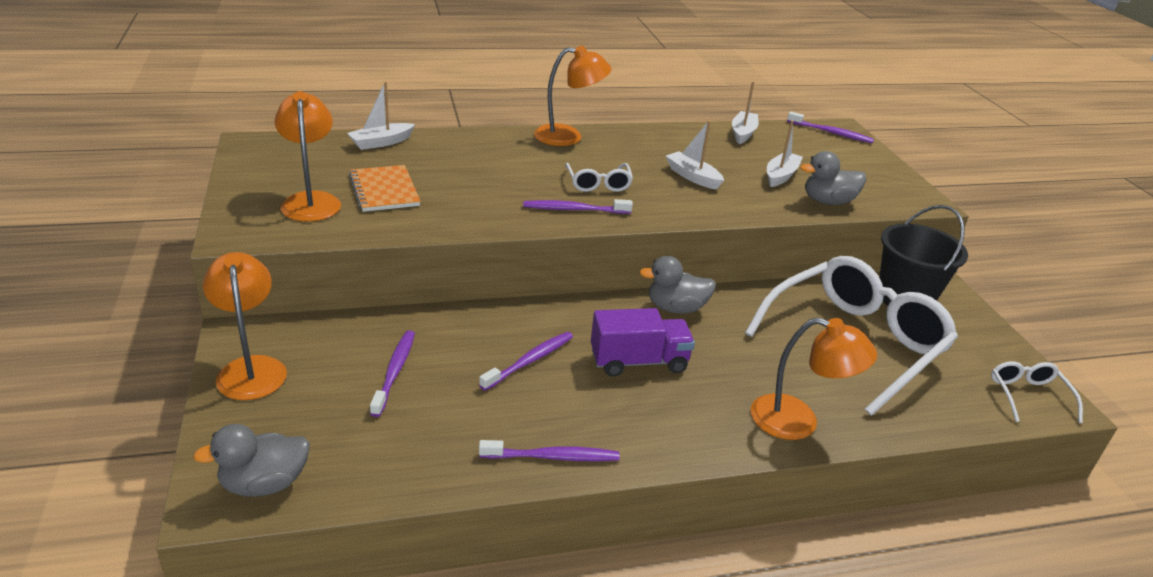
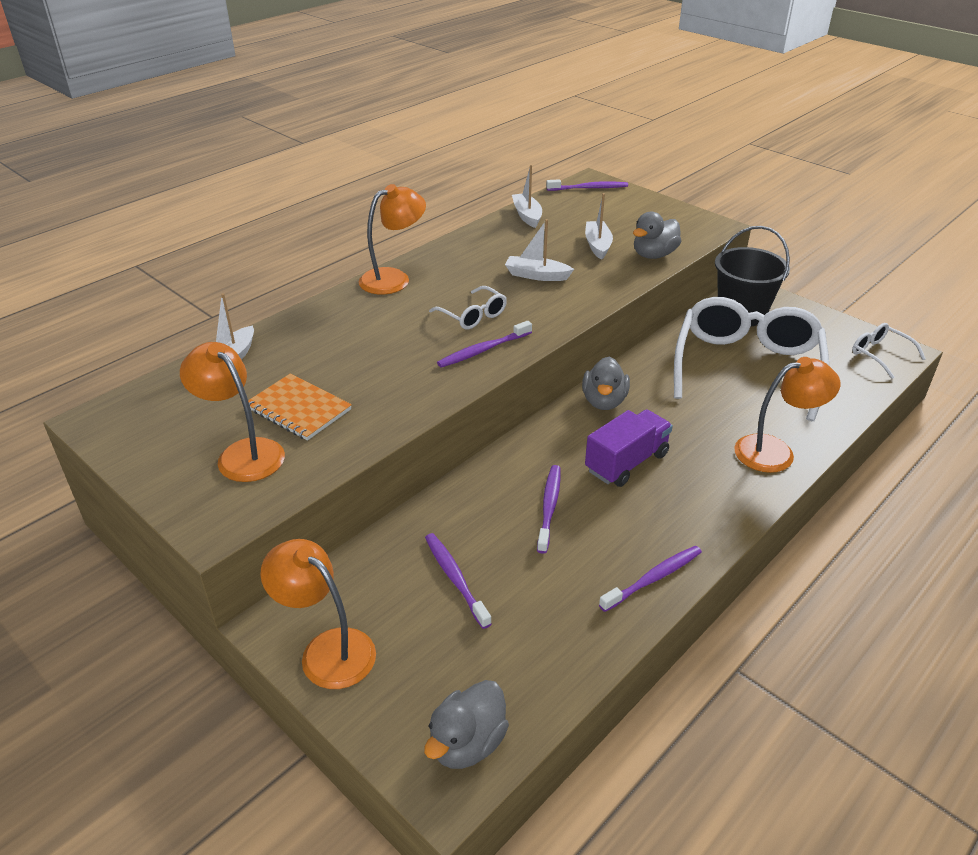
camera: 30 degrees left, 5 degrees up
grey duck [639,256,716,314] -> grey duck turned 45 degrees counterclockwise [582,357,630,410]

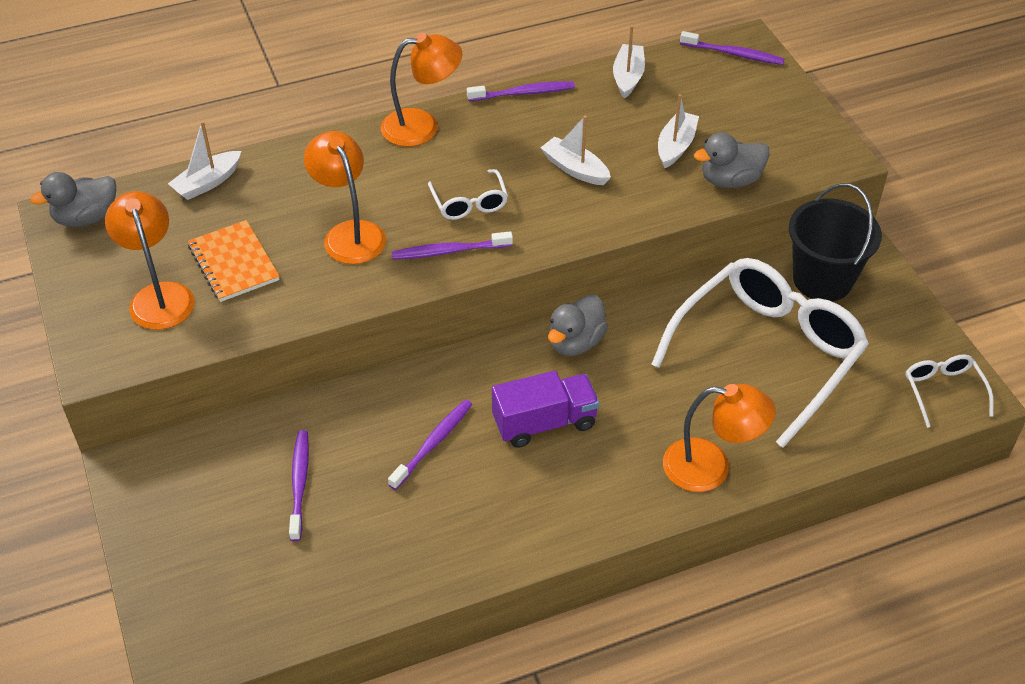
camera: 25 degrees right, 10 degrees up
orange lamp [260,539,376,689] -> orange lamp moved to [304,131,386,264]
grey duck [424,680,509,769] -> grey duck moved to [30,172,116,227]
purple toothbrush [599,545,702,612] -> purple toothbrush moved to [467,81,575,101]

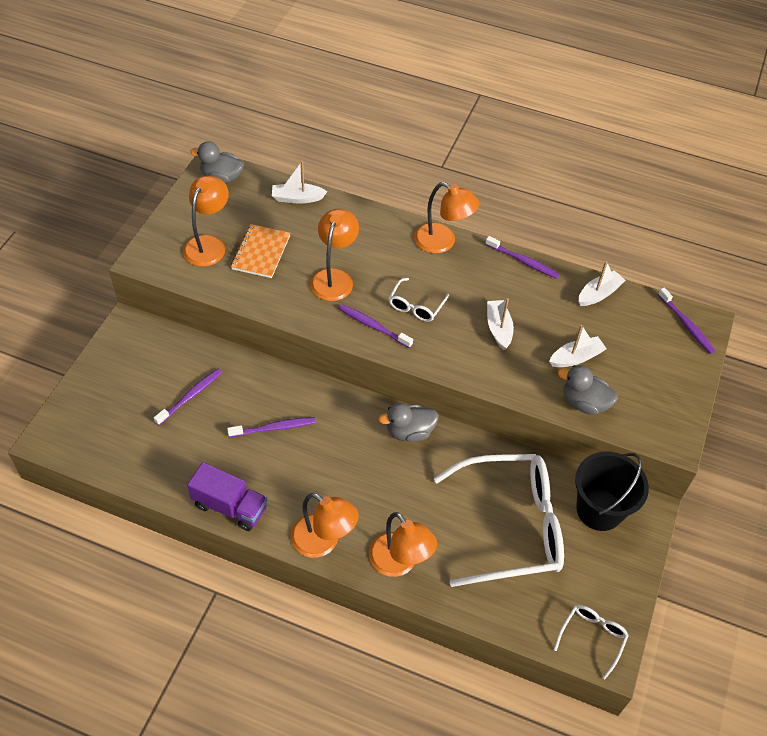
camera: 40 degrees right, 5 degrees up
purple truck [492,371,599,448] -> purple truck moved to [187,462,267,531]
none -> orange lamp [291,493,359,558]

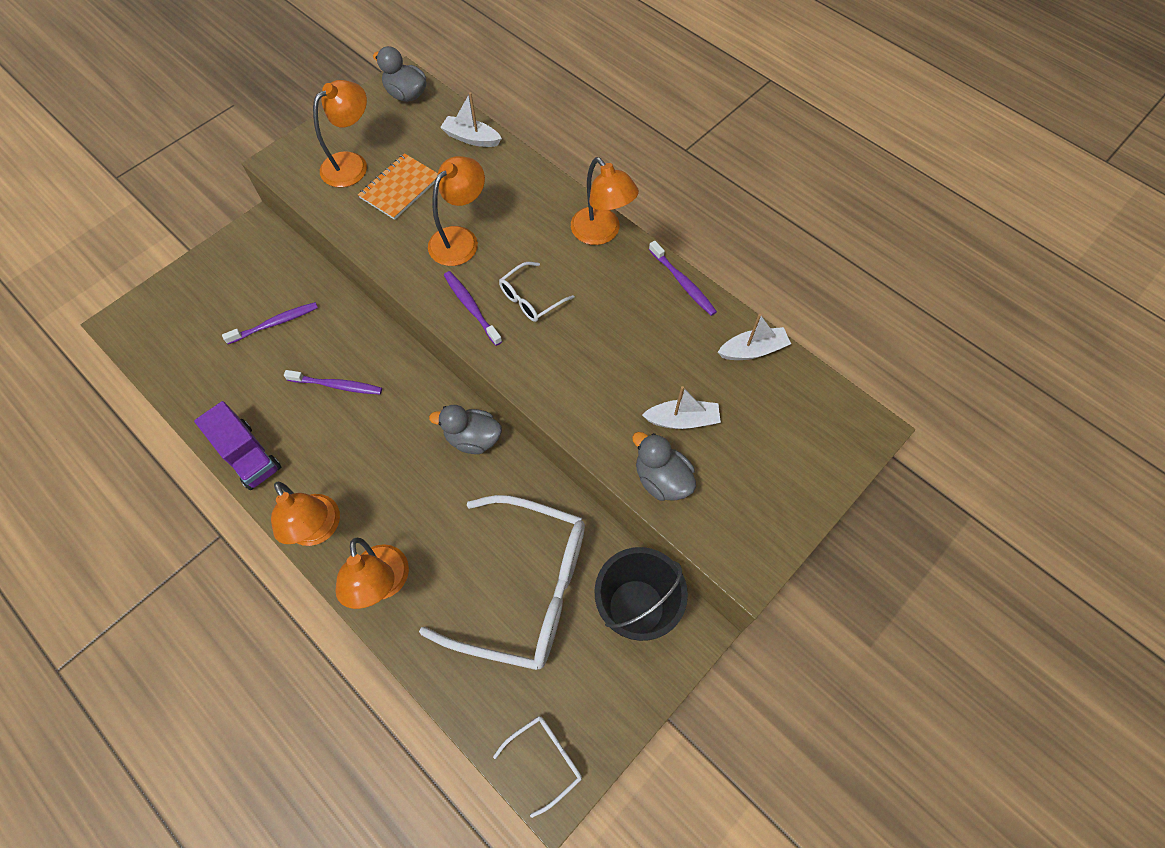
camera: 25 degrees right, 10 degrees up
white boat [487,298,514,350] -> none
purple toothbrush [658,287,715,354] -> none

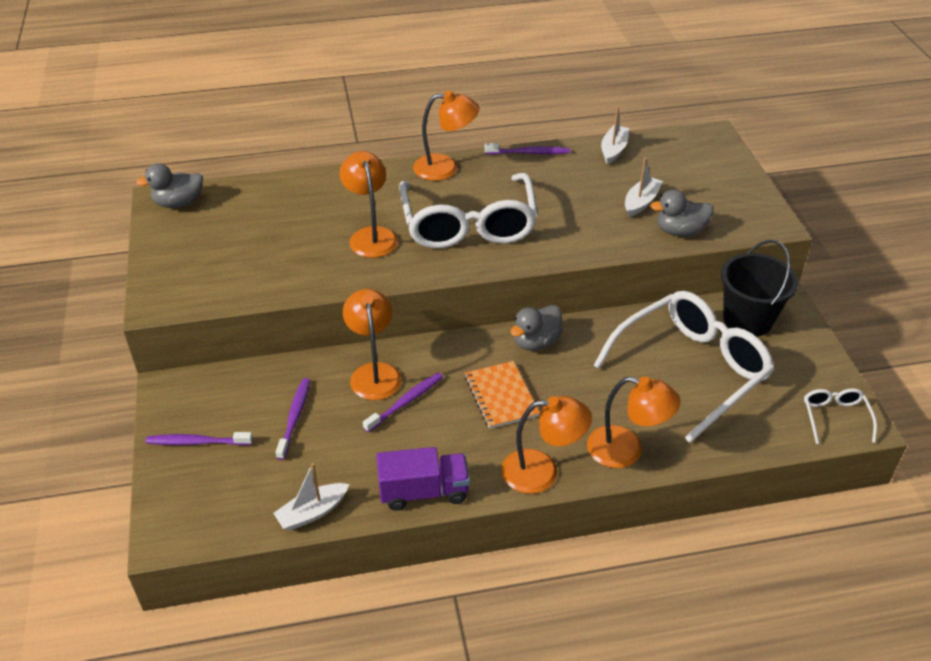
camera: 55 degrees left, 20 degrees down
orange lamp [313,80,367,188] -> orange lamp moved to [343,289,402,400]
orange notebook [358,153,438,220] -> orange notebook moved to [465,361,540,429]
white boat [440,92,502,147] -> white boat moved to [273,463,349,531]
purple toothbrush [444,271,502,346] -> purple toothbrush moved to [146,432,253,445]
white glasses [499,262,575,322] -> white glasses [399,173,538,248], size x2.29

